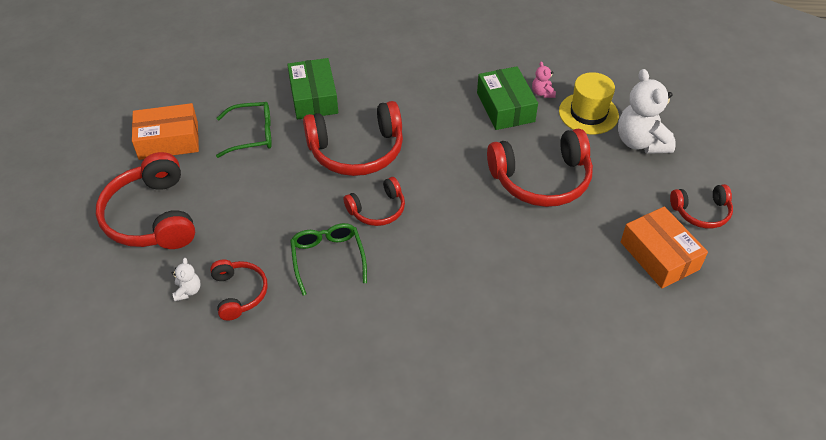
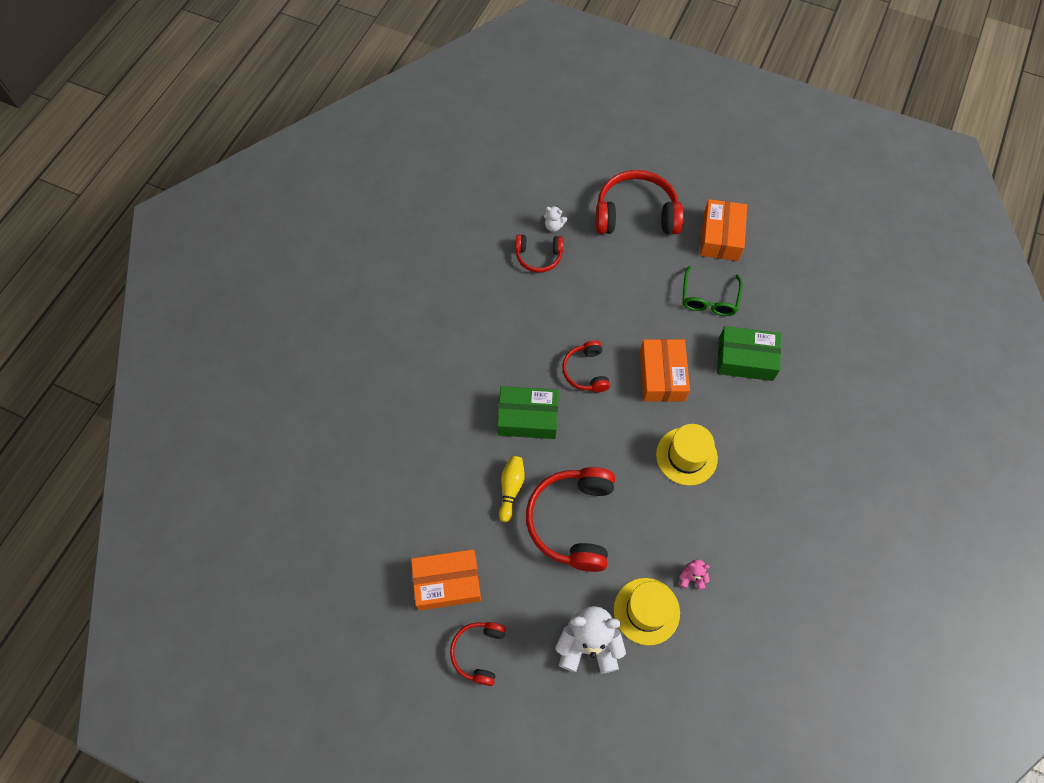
camera: 110 degrees right, 15 degrees up
green glasses [290,223,367,296] -> none
red headphones [303,101,403,176] -> orange box [640,339,690,402]
green box [477,66,538,130] -> green box moved to [497,386,559,439]
none -> yellow bowling pin [499,456,525,522]
none -> yellow hat [656,424,718,486]

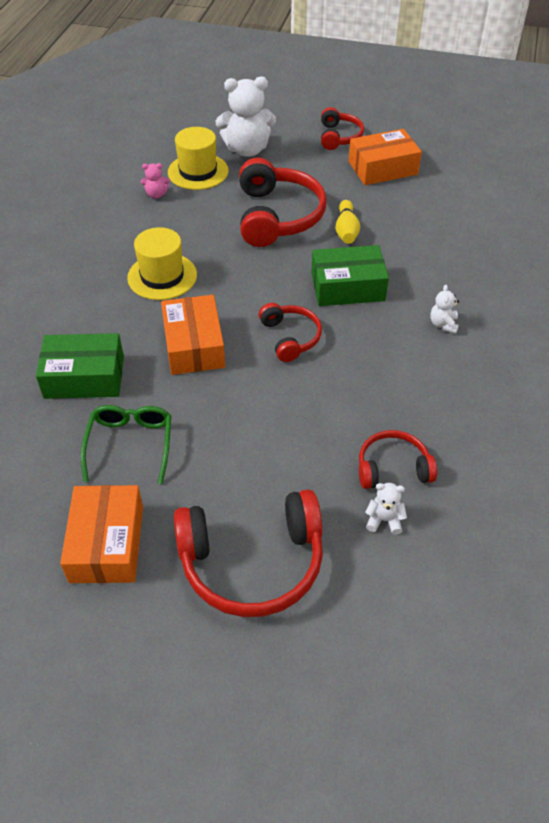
camera: 170 degrees right, 15 degrees down
none -> white teddy bear [430,284,459,333]

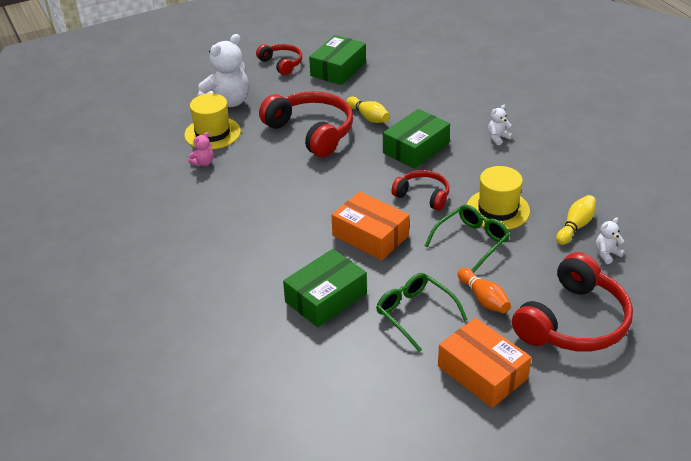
camera: 40 degrees left, 10 degrees down
yellow hat [127,227,197,300] -> yellow hat moved to [467,166,530,230]
orange box [349,129,422,185] -> green box [309,35,366,85]
red headphones [359,430,437,489] -> yellow bowling pin [556,195,596,245]
white teddy bear [430,284,459,333] -> white teddy bear turned 90 degrees clockwise [488,105,513,145]
none -> green glasses [425,205,510,273]
none -> orange bowling pin [458,268,511,313]

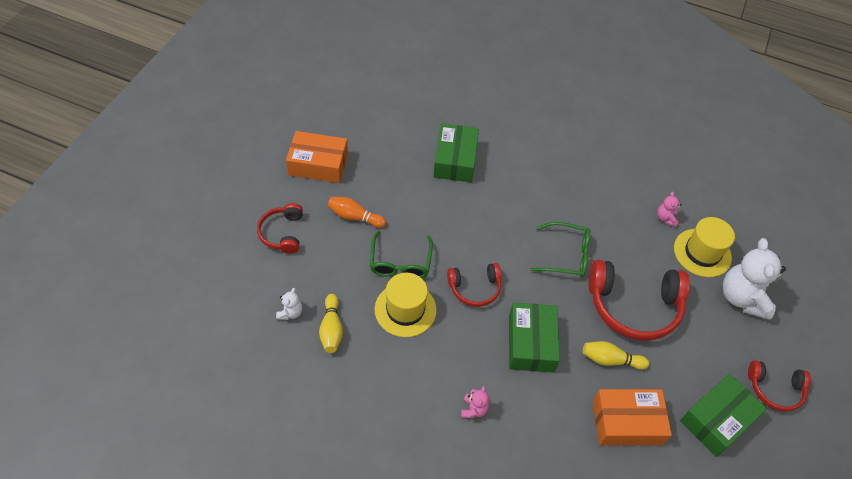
camera: 135 degrees right, 15 degrees up
green box [309,35,366,85] -> green box turned 60 degrees clockwise [680,374,767,457]
orange box [332,192,410,260] -> orange box moved to [593,389,672,446]
green glasses [376,273,468,352] -> green glasses moved to [530,222,590,277]
white teddy bear [488,105,513,145] -> pink teddy bear [461,386,489,418]
red headphones [512,252,633,352] -> red headphones [257,203,303,254], size x0.56

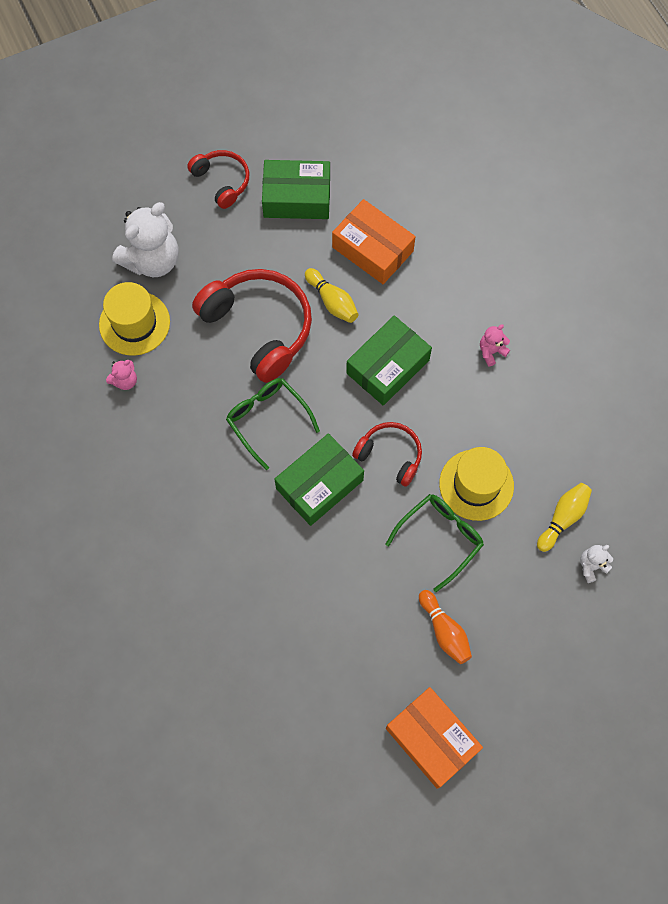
camera: 135 degrees left, 15 degrees up
red headphones [257,203,303,254] -> none
green box [433,123,479,182] -> green box moved to [274,433,364,526]

